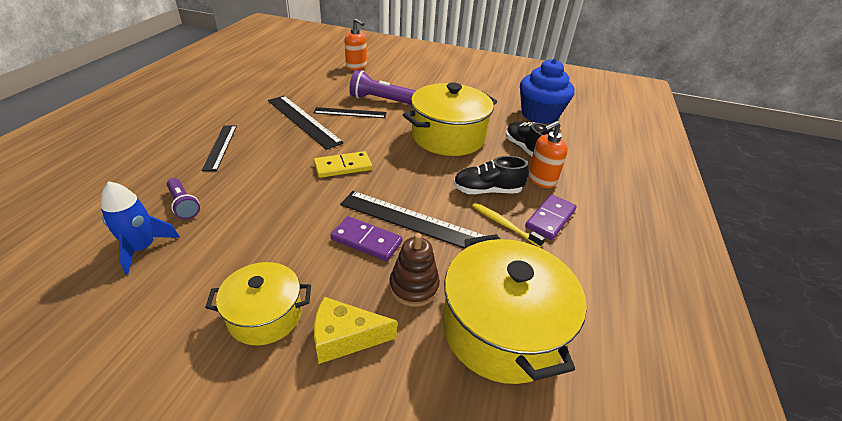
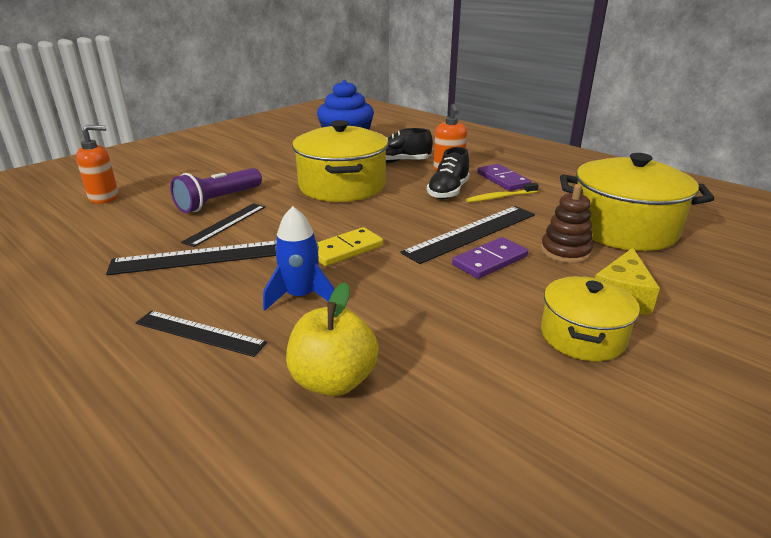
camera: 60 degrees left, 10 degrees down
blue rocket [101,181,180,275] -> blue rocket moved to [263,206,334,311]
purple flashlight [167,178,200,219] -> yellow apple [286,282,379,396]
yellow domino [314,151,372,178] -> yellow domino turned 45 degrees clockwise [317,227,383,266]

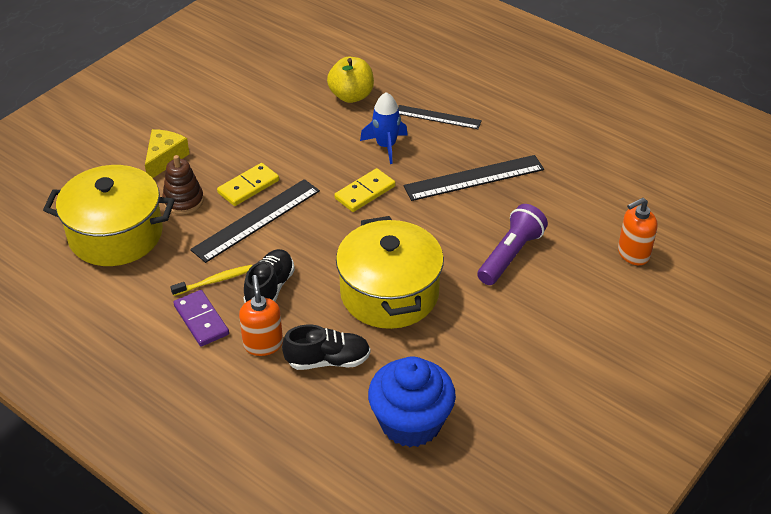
camera: 175 degrees right, 15 degrees up
black ruler [181,203,265,247] -> none
purple domino [452,237,528,279] -> yellow domino [217,163,279,206]
yellow pot [541,276,640,361] -> none

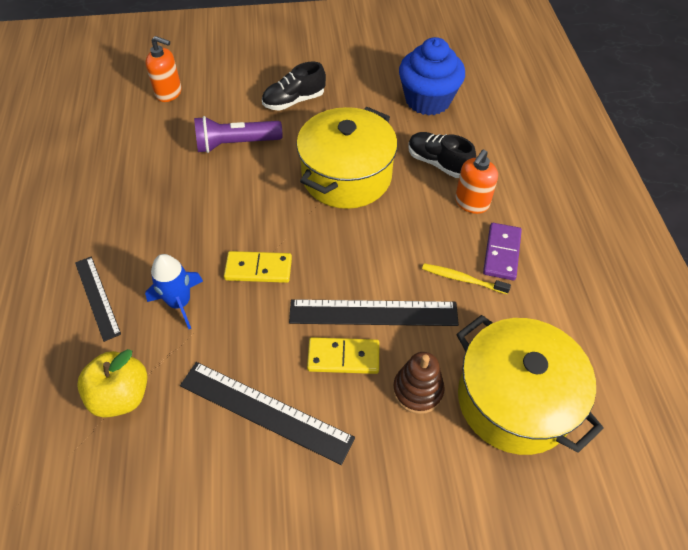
camera: 135 degrees left, 10 degrees up
yellow cheese [145,129,190,178] -> none
black shoe [243,249,295,303] -> black shoe moved to [262,62,326,111]
black ruler [404,155,544,201] -> black ruler moved to [180,362,355,465]

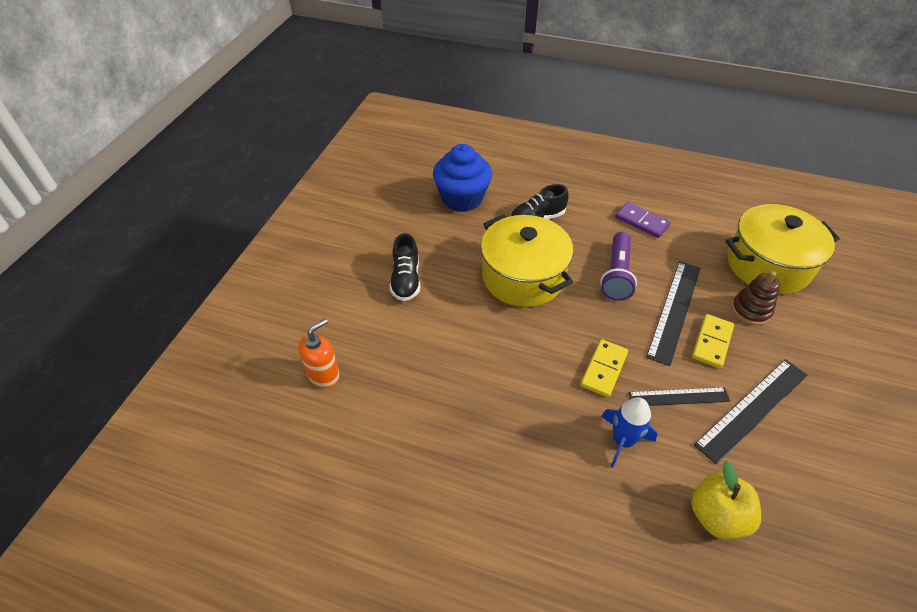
camera: 65 degrees left, 5 degrees down
black ruler [75,256,121,342] -> black ruler moved to [628,387,730,406]
purple flashlight [194,116,283,153] -> purple flashlight moved to [600,232,637,301]
yellow toothbrush [422,264,511,294] -> none
orange soap dispenser [455,150,498,214] -> none

